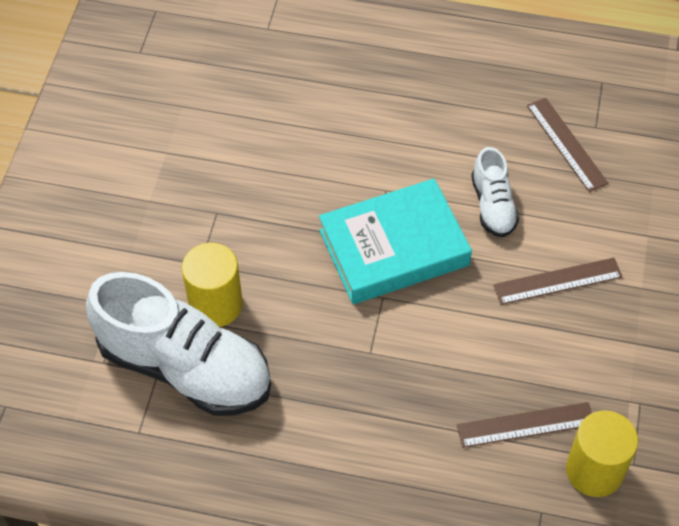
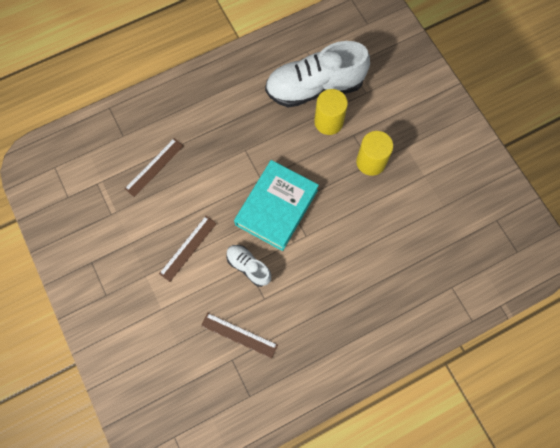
camera: 140 degrees right, 15 degrees up
yellow cylinder [566,410,638,497] -> yellow cylinder moved to [356,131,393,176]

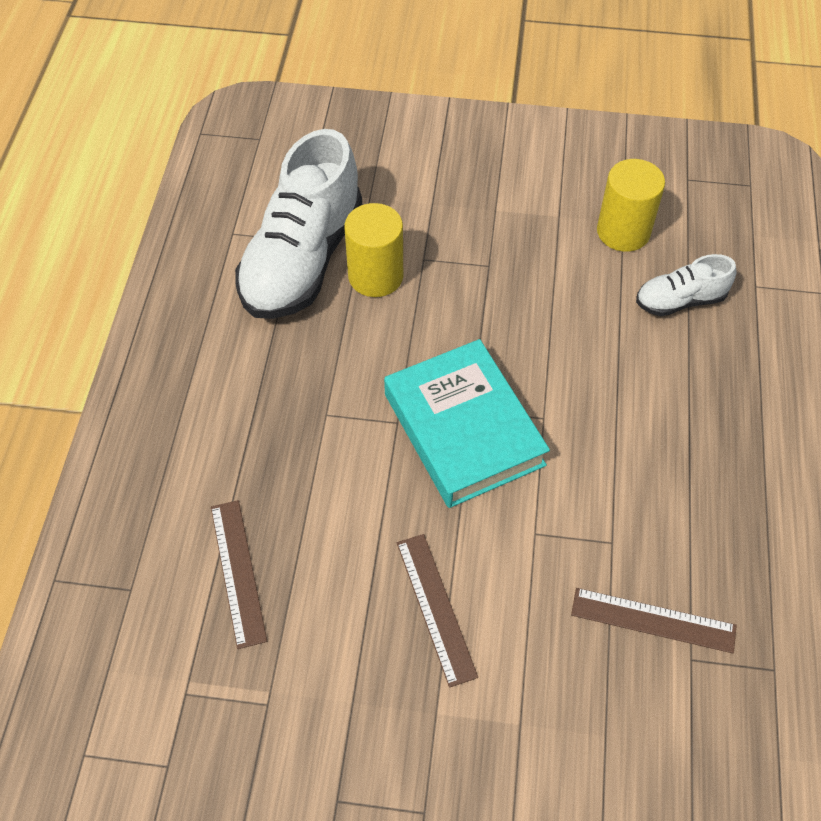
camera: 55 degrees left, 15 degrees down
brown ruler [201,313,278,358] -> brown ruler turned 45 degrees clockwise [571,588,737,653]
white shoe [226,245,271,287] -> white shoe moved to [636,254,737,316]
yellow cylinder [356,131,393,176] -> yellow cylinder moved to [597,159,665,252]

